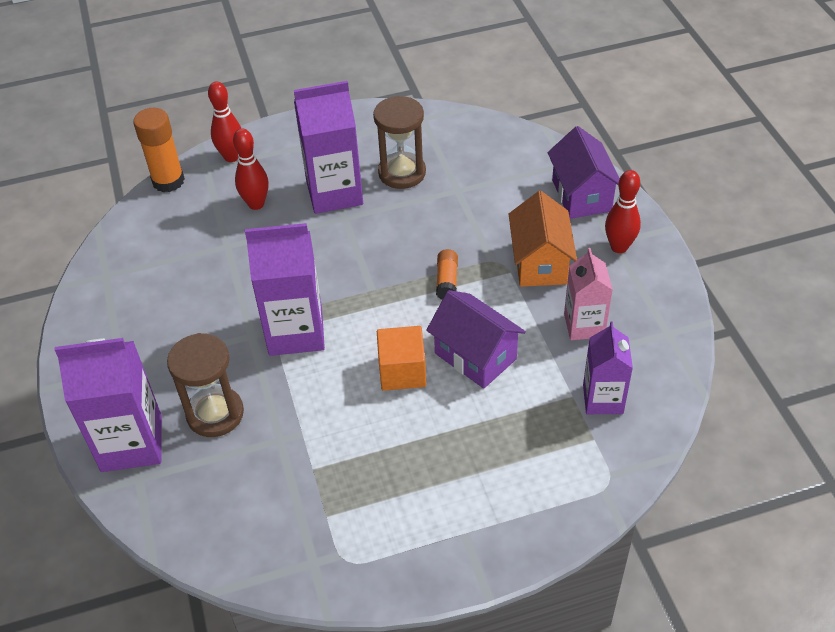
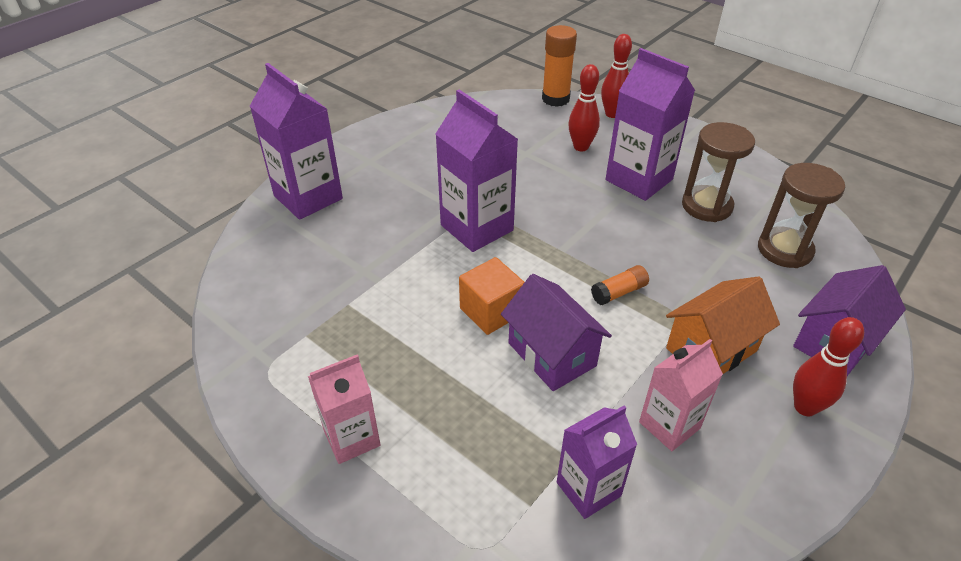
camera: 55 degrees right, 5 degrees down
brown hourglass [167,333,244,437] -> brown hourglass moved to [758,163,845,268]
purple house [426,290,526,389] -> purple house turned 45 degrees counterclockwise [501,274,612,391]
none -> pink carton [308,354,380,464]

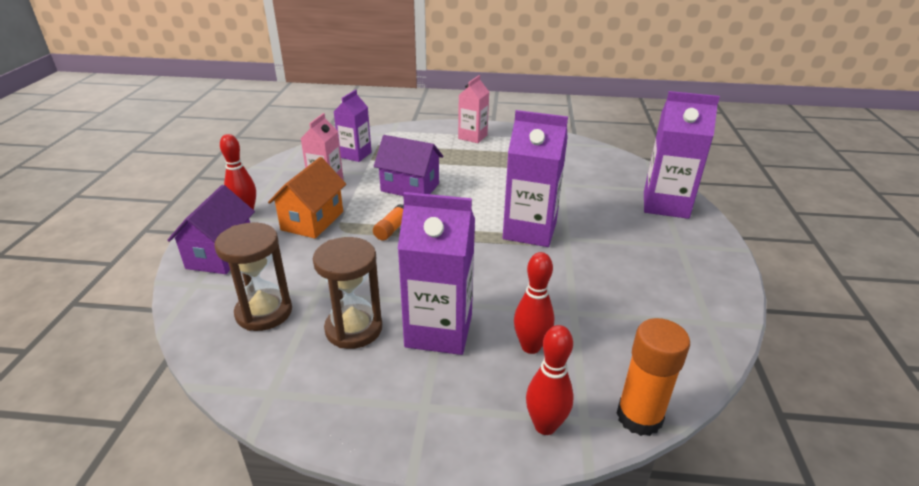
camera: 145 degrees right, 10 degrees down
orange cube [459,257,525,335] -> none

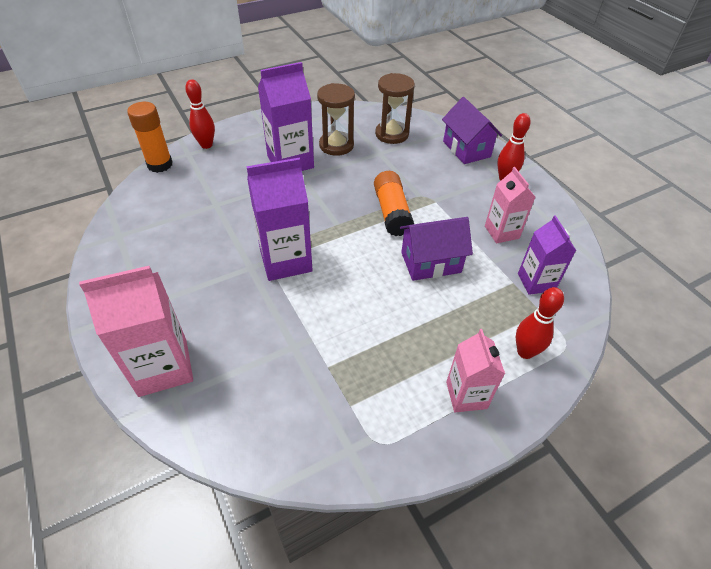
camera: 145 degrees right, 15 degrees up
orange house [268,157,346,239] -> none
orange glue stick [373,204,404,241] -> orange glue stick [374,171,414,236], size x1.75
red bowling pin [514,252,554,354] -> red bowling pin moved to [516,287,564,359]
purple carton [644,91,720,219] -> pink carton [79,266,193,397]

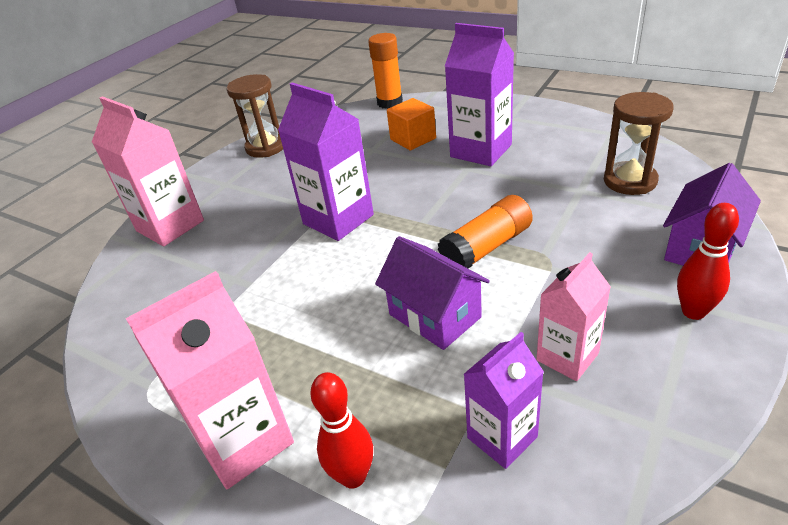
camera: 65 degrees right, 10 degrees down
red bowling pin [185,79,215,149] -> none
brown hourglass [317,83,355,156] -> brown hourglass moved to [226,74,283,158]
pink carton [446,329,505,412] -> pink carton [126,271,294,489], size x1.58
none -> orange cube [387,98,436,151]

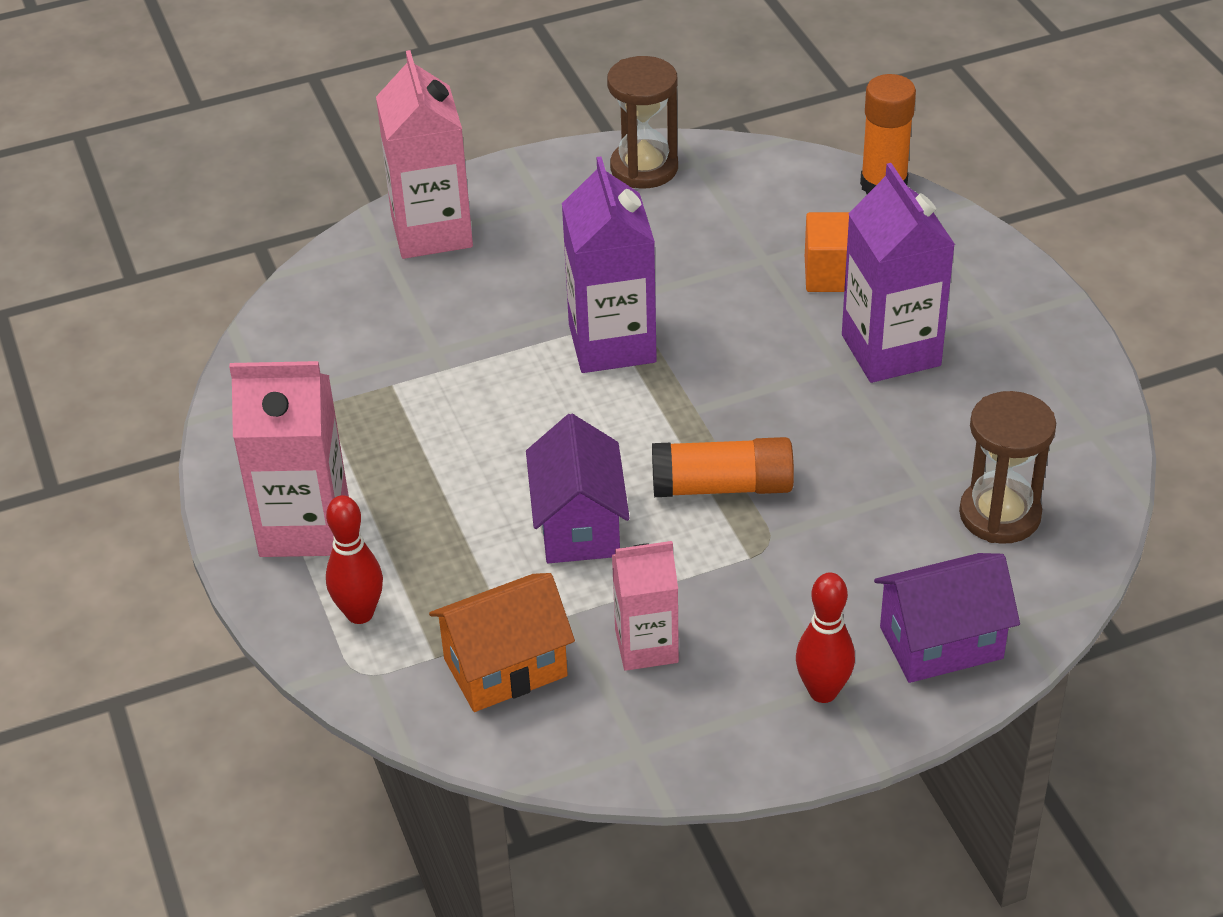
camera: 35 degrees right, 5 degrees up
purple carton [464,332,544,469] -> orange house [429,573,575,712]

